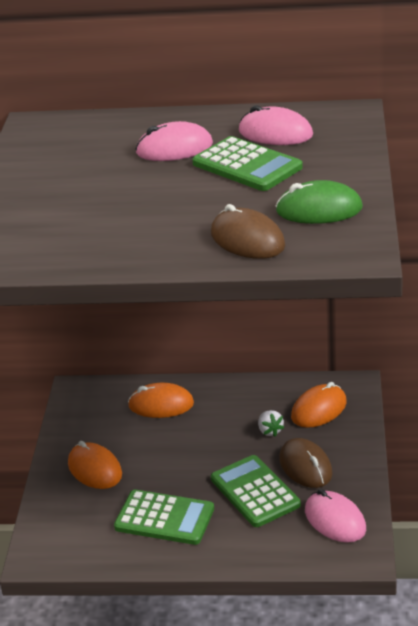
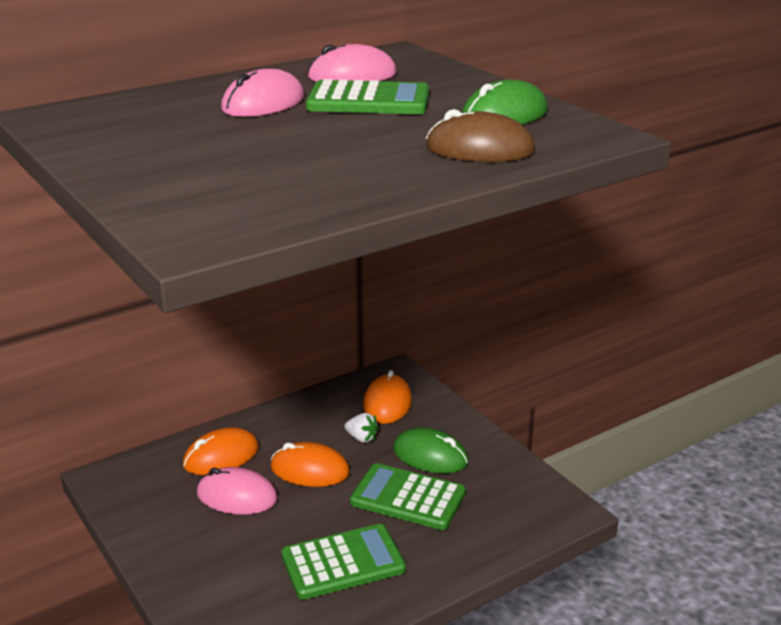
camera: 40 degrees left, 5 degrees down
orange mouse [68,441,122,489] -> orange mouse moved to [271,442,350,487]
brown mouse [279,438,332,488] -> green mouse [393,428,469,473]
pink mouse [305,489,366,543] -> pink mouse moved to [197,467,278,515]

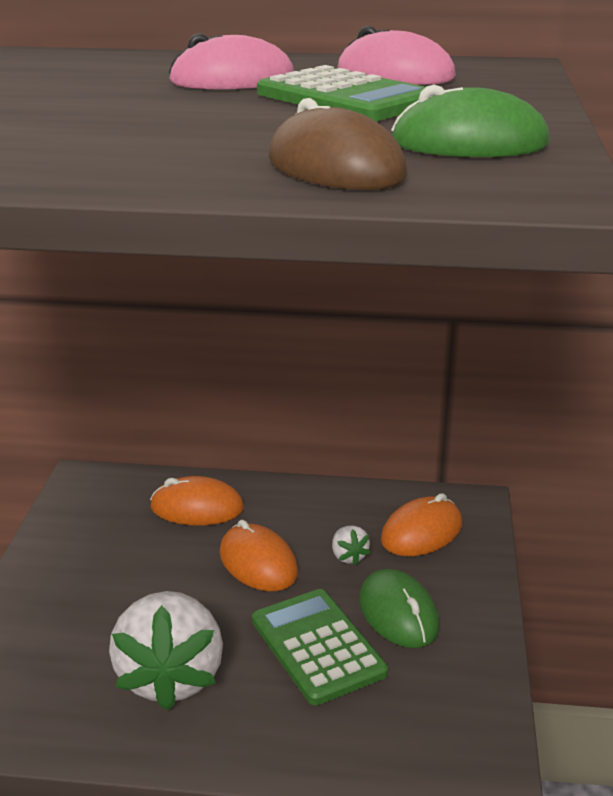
camera: 40 degrees right, 0 degrees up
pink mouse [197,467,278,515] -> none
green calculator [281,524,406,600] -> white strawberry [109,591,223,711]

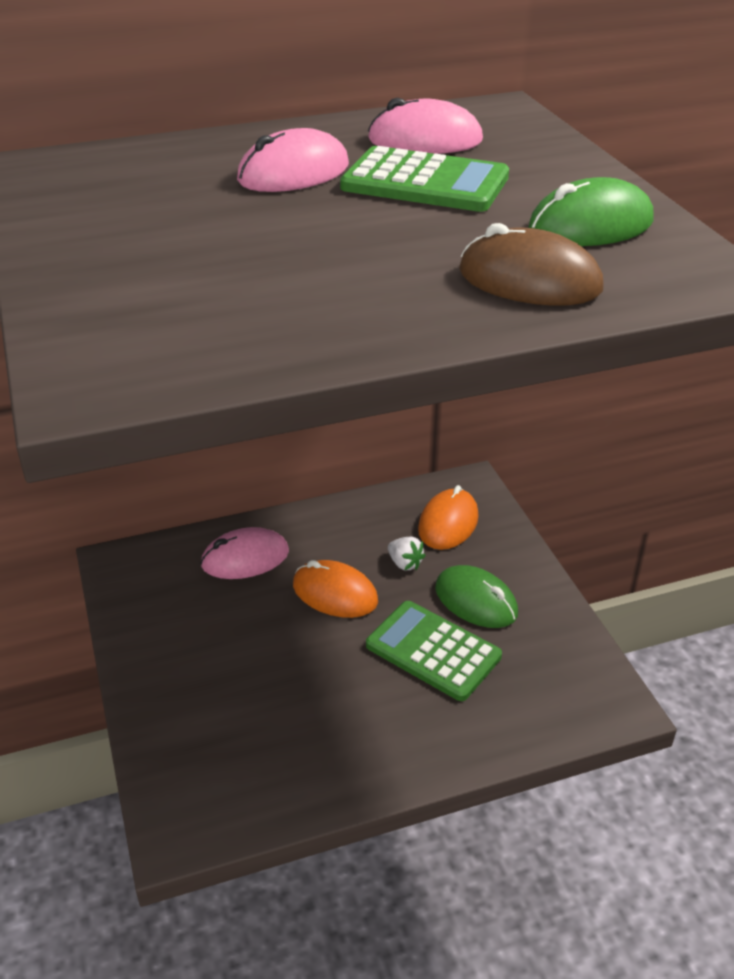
camera: 25 degrees left, 10 degrees up
white strawberry [109,591,223,711] -> none
orange mouse [150,476,244,525] -> pink mouse [200,527,289,579]

